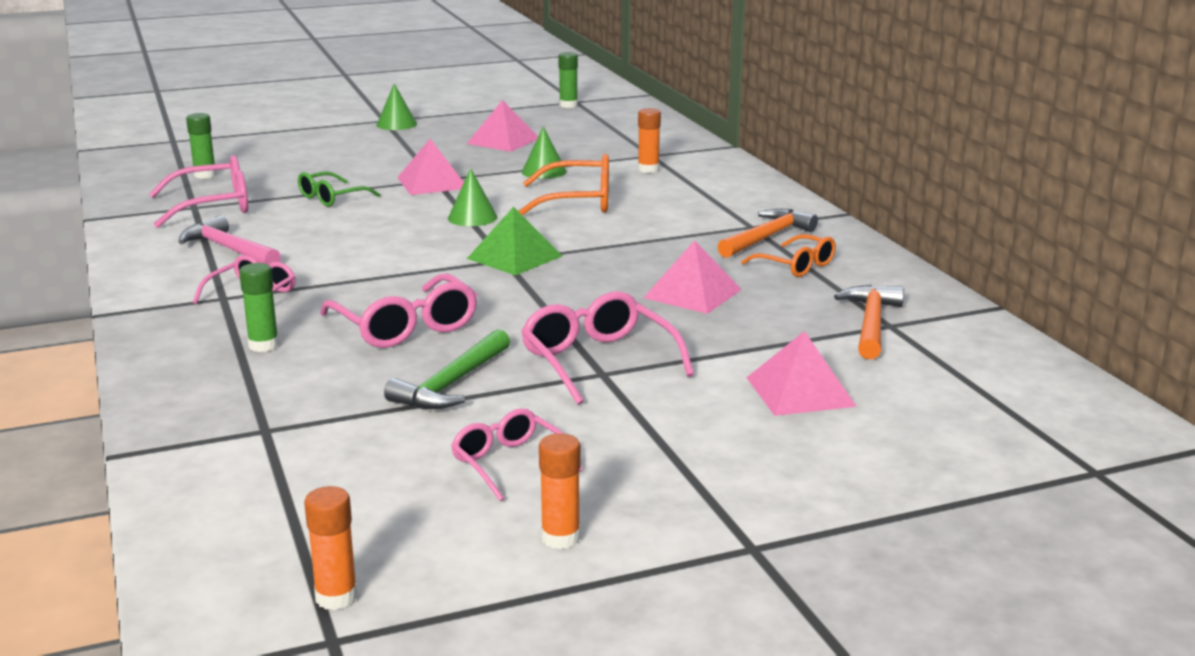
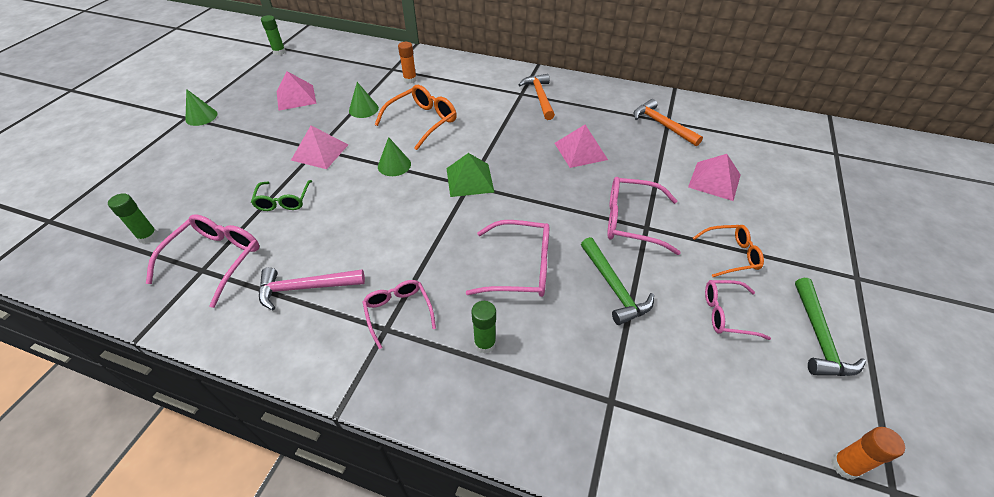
camera: 50 degrees left, 25 degrees up
orange glue stick [539,433,581,549] -> green hammer [795,278,866,376]
orange glasses [741,234,836,277] -> orange glasses moved to [693,225,764,277]

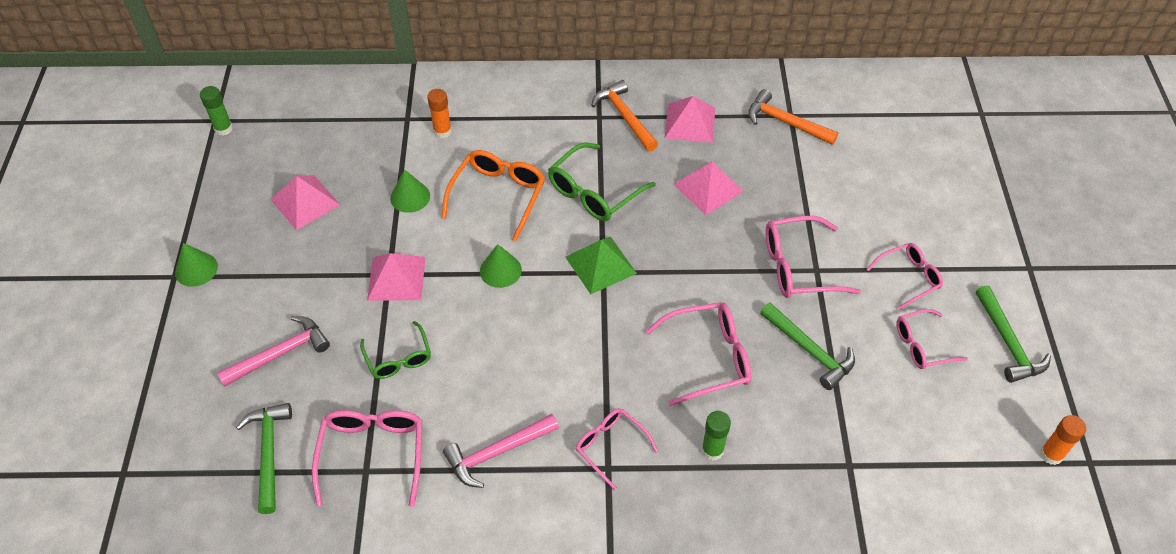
camera: 20 degrees left, 5 degrees up
green glue stick [108,193,159,244] -> green hammer [236,403,292,514]
pink pyramid [688,154,741,201] -> pink pyramid moved to [664,96,715,143]
orange glasses [693,225,764,277] -> pink glasses [867,243,943,310]
none -> pink hammer [217,316,330,387]
none -> green glasses [548,143,656,221]

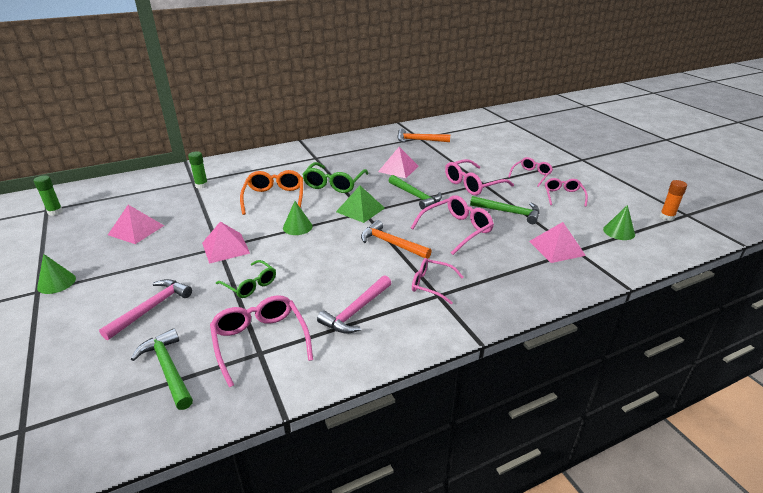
camera: 25 degrees left, 20 degrees down
green cone [390,170,430,213] -> green cone moved to [603,205,635,240]
orange glue stick [427,89,452,138] -> none
orange hammer [591,80,658,151] -> orange hammer moved to [361,220,432,259]
pink pyramid [664,96,715,143] -> pink pyramid moved to [529,222,586,263]
green glue stick [701,411,731,461] -> green glue stick moved to [188,151,208,189]
pink glasses [896,309,968,369] -> pink glasses turned 135 degrees clockwise [545,178,588,206]
green hammer [976,285,1051,383] -> green hammer moved to [389,175,442,210]

